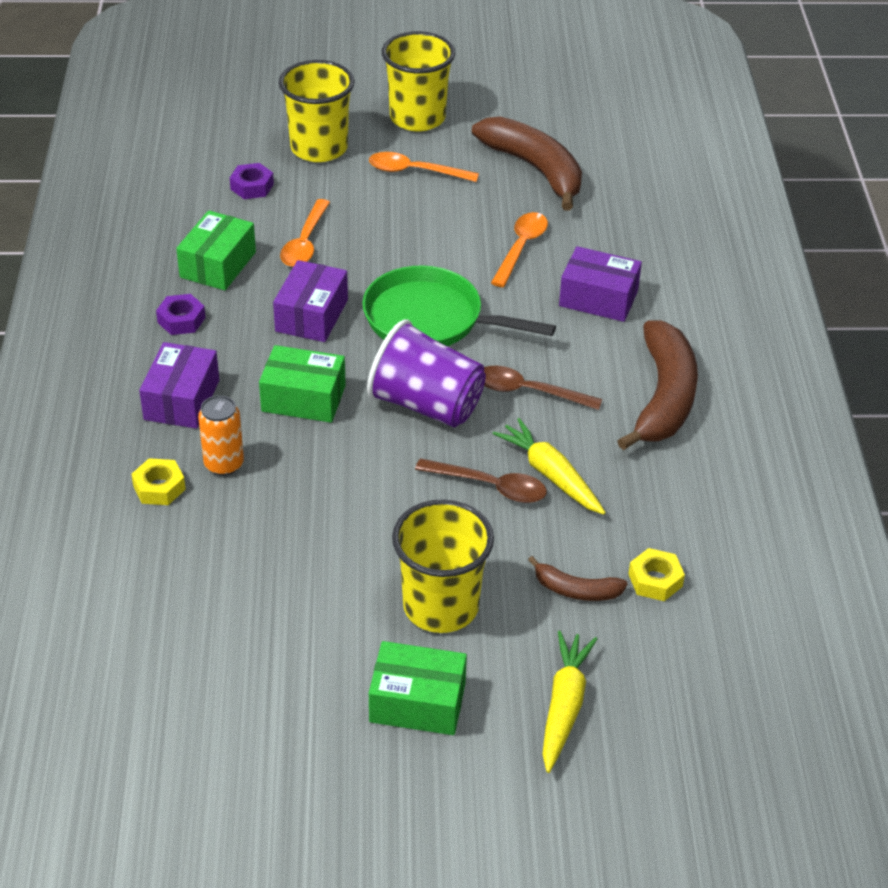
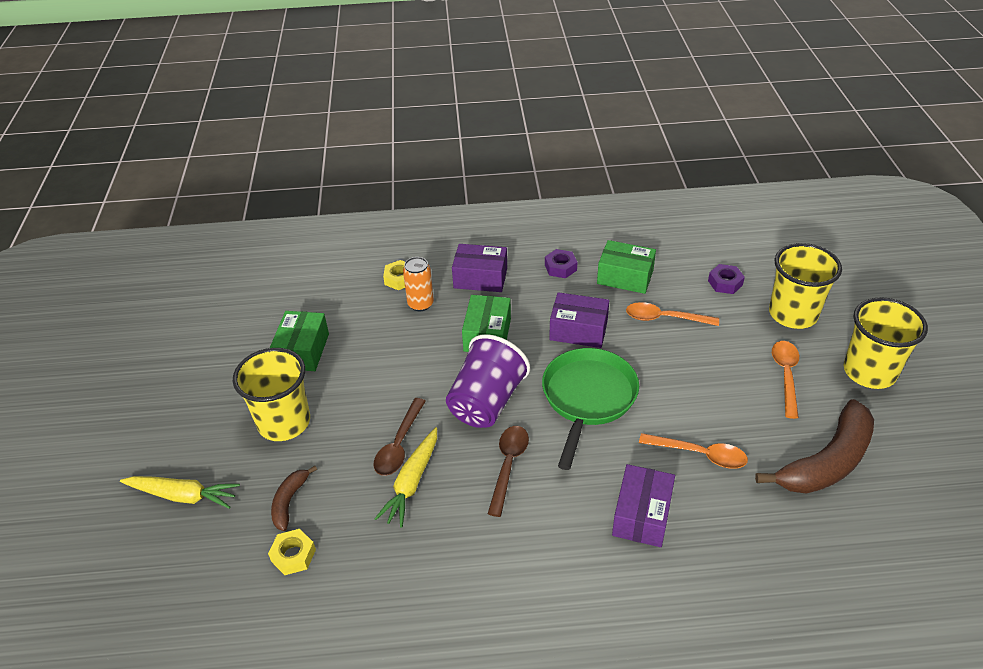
camera: 90 degrees right, 0 degrees up
green box [369,641,467,735] -> green box moved to [270,311,329,371]
yellow carrot [493,418,606,515] -> yellow carrot turned 150 degrees clockwise [375,427,437,528]
brown banana [618,320,698,450] -> none

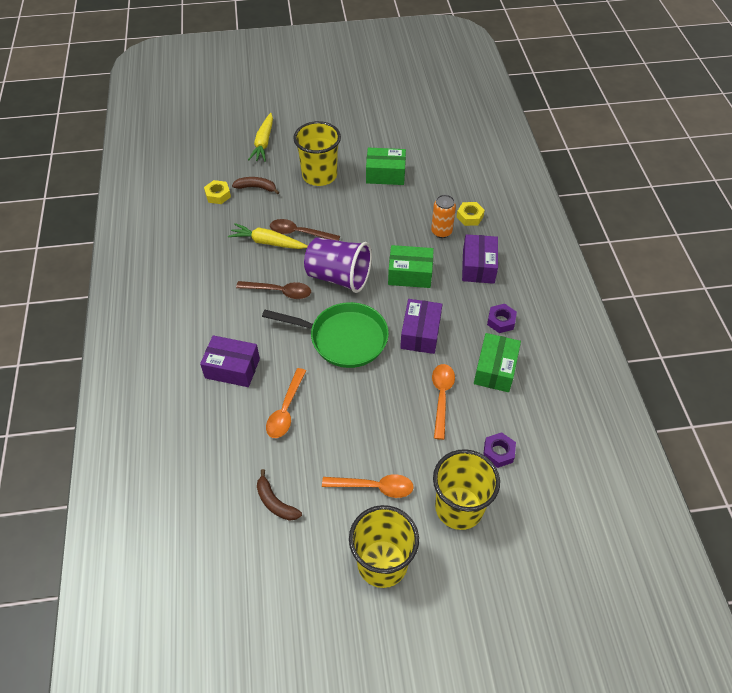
camera: 85 degrees right, 10 degrees up
brown banana [755,399,874,494] -> brown banana [257,469,302,521], size x0.49

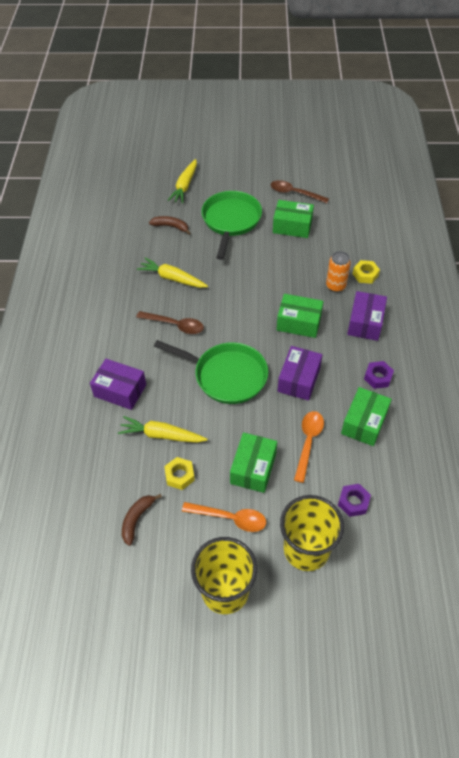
camera: 10 degrees right, 0 degrees up
yellow nut [204,180,231,204] -> yellow nut moved to [164,457,195,490]
brown banana [257,469,302,521] -> brown banana turned 60 degrees clockwise [122,494,162,546]
orange spoon [266,368,306,438] -> yellow carrot [118,416,208,443]
brown spoon [270,219,340,241] -> brown spoon moved to [271,180,329,203]
yellow cup [293,121,341,186] -> green pan [201,191,262,260]
purple cup [304,237,372,293] -> none
none -> green box [230,432,277,493]

